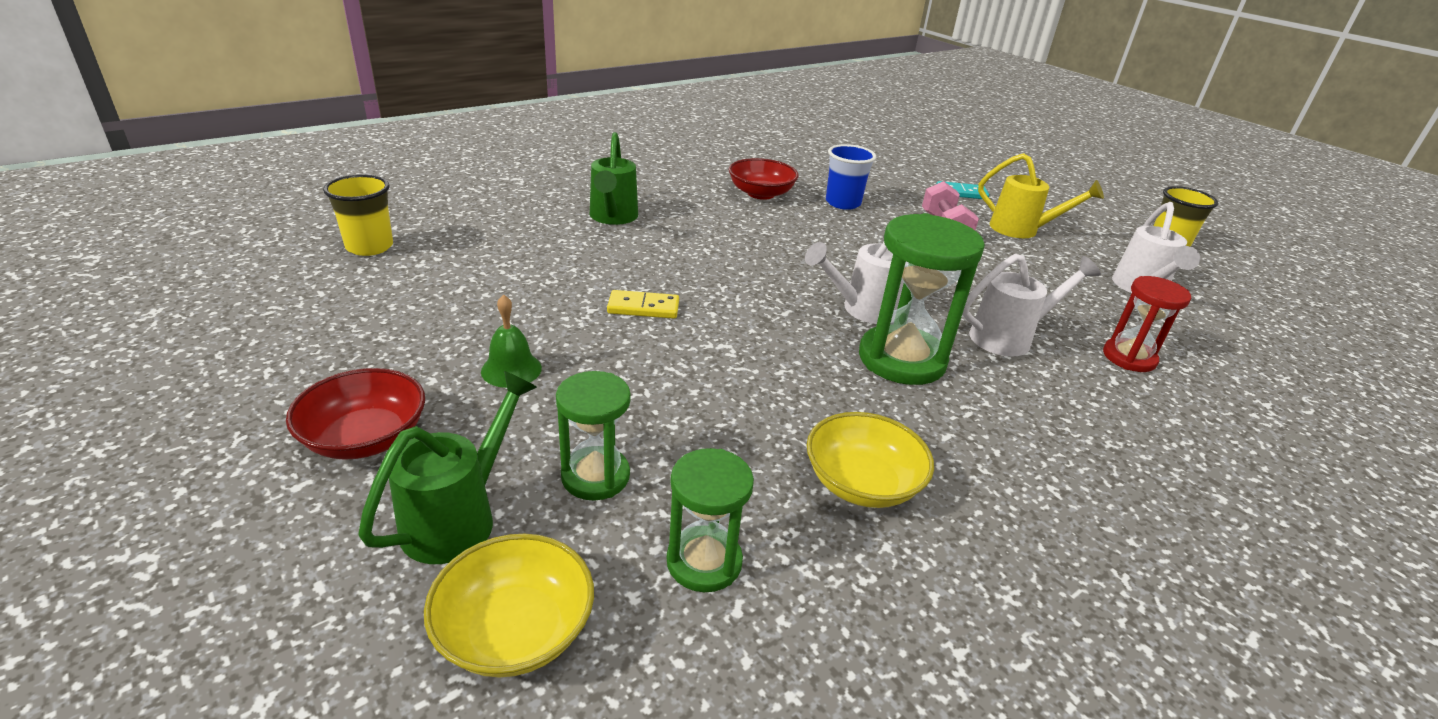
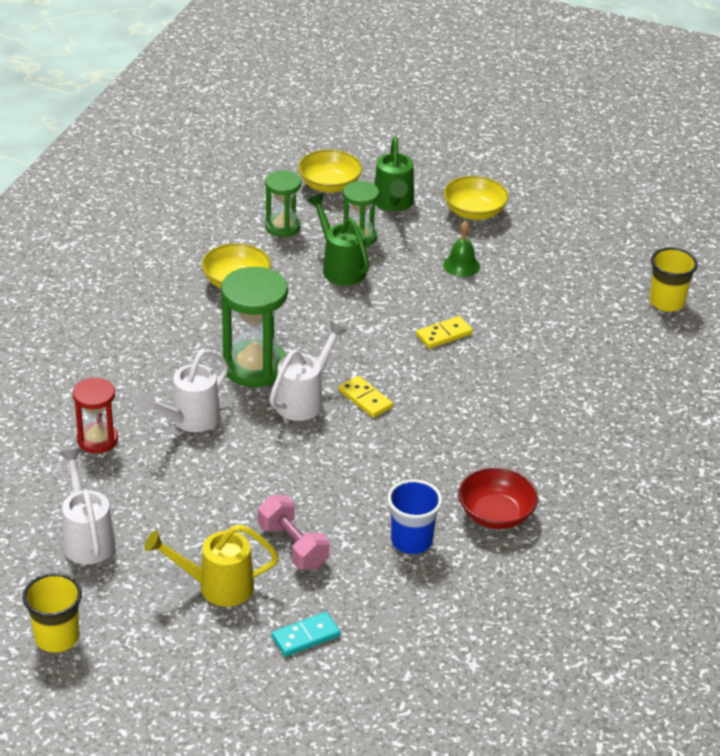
camera: 150 degrees right, 5 degrees up
red bowl [286,368,425,460] -> yellow bowl [443,176,509,220]
green watering can [590,132,638,225] -> green watering can moved to [307,193,369,285]
none -> yellow domino [339,376,393,418]

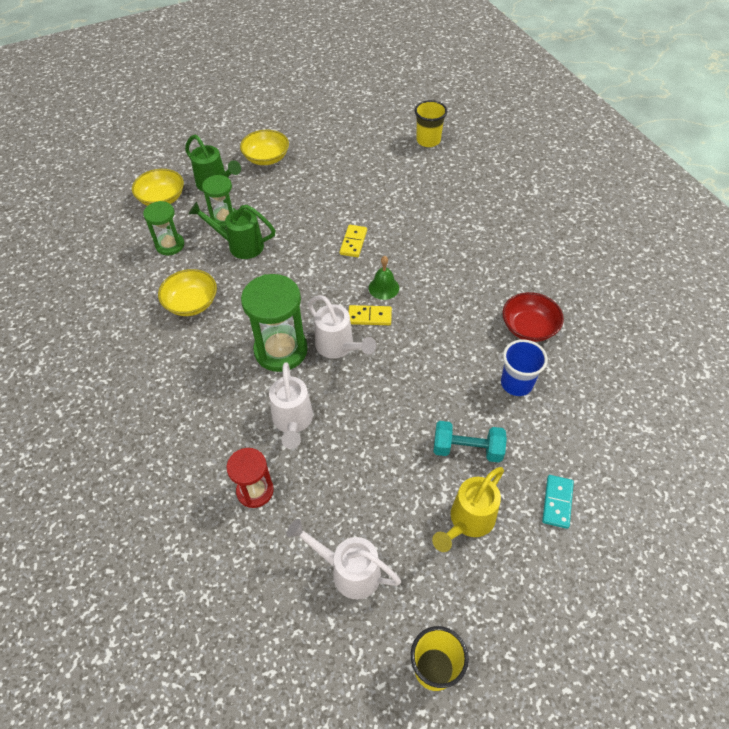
camera: 45 degrees left, 15 degrees up
pink dumbbell [258,495,330,570] -> turquoise dumbbell [434,421,507,463]
white watering can [269,321,347,421] -> white watering can turned 150 degrees clockwise [308,295,376,359]
green bell [443,221,480,277] -> green bell moved to [369,256,399,300]

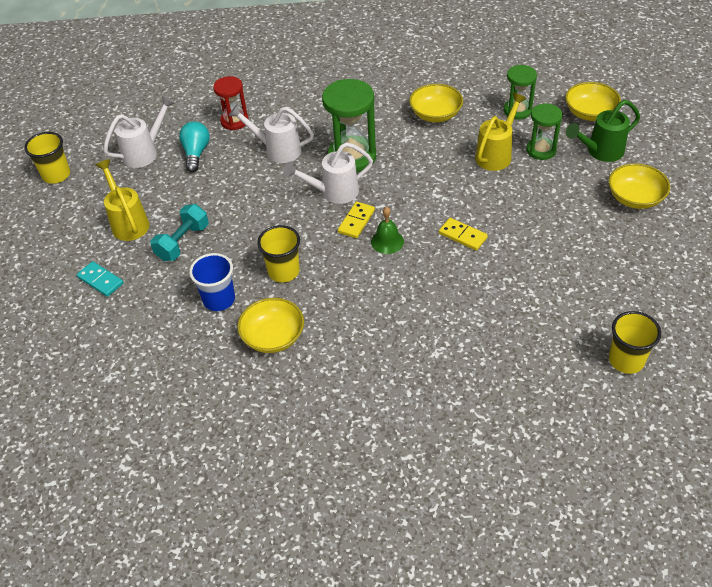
camera: 115 degrees right, 5 degrees down
green watering can [189,202,276,259] -> yellow watering can [475,93,527,171]
red bowl [503,292,564,342] -> yellow bowl [237,298,304,353]
none -> turquoise light bulb [179,121,210,172]
none -> yellow cup [257,225,300,283]

